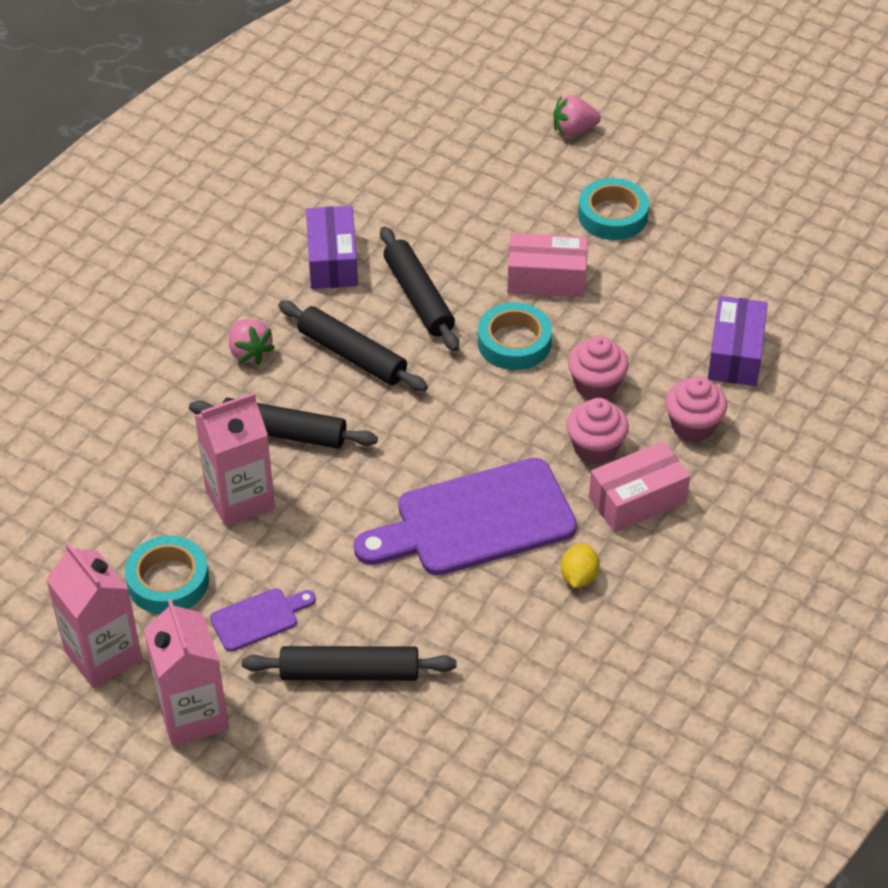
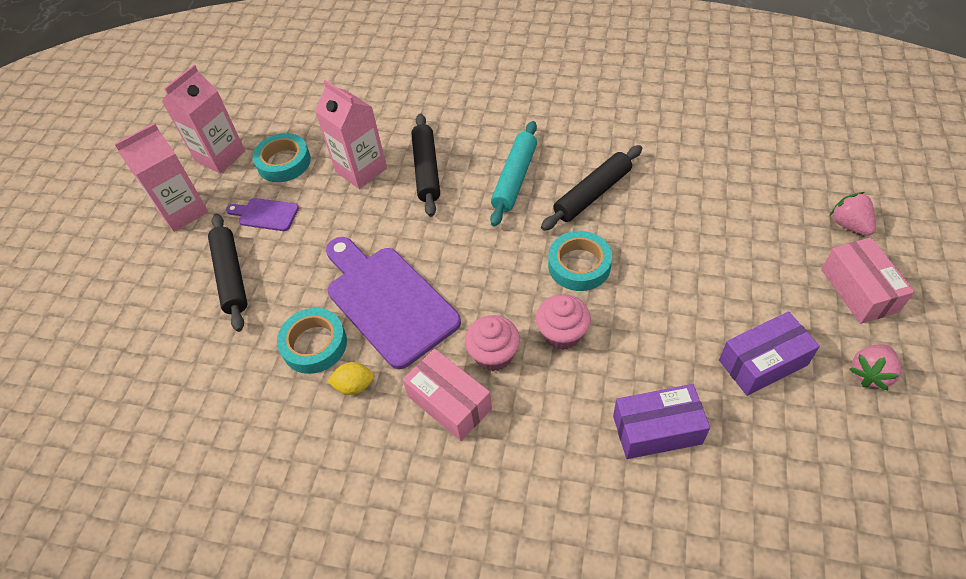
camera: 75 degrees right, 5 degrees up
purple cutting board [210,588,316,652] -> purple cutting board turned 150 degrees clockwise [226,198,299,231]
pink strawberry [229,319,275,365] -> pink strawberry moved to [849,344,901,391]
black rolling pin [278,301,428,392] -> turquoise rolling pin [490,121,537,226]
purple box [306,206,358,289] -> purple box moved to [719,311,820,396]
pink box [507,233,588,298] -> pink box moved to [821,237,915,324]
turquoise tape [578,178,649,240] -> turquoise tape moved to [277,308,347,374]
pink cupcake [665,376,727,442] -> none

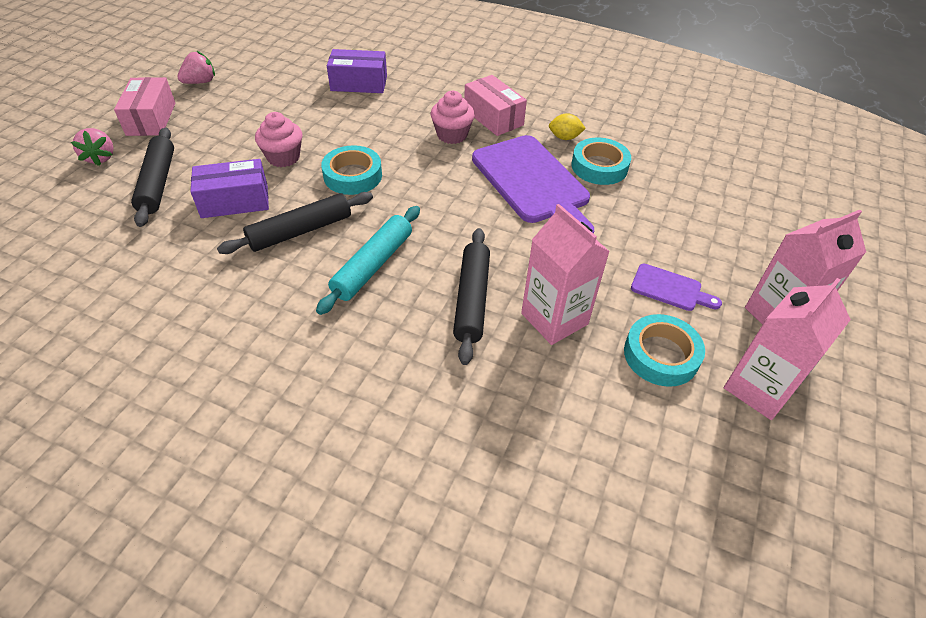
camera: 175 degrees left, 5 degrees down
black rolling pin [208,214,247,332] -> black rolling pin moved to [131,127,174,227]
pink cupcake [536,294,591,350] -> pink cupcake moved to [255,112,303,167]
purple box [719,311,820,396] -> purple box moved to [191,159,269,218]

